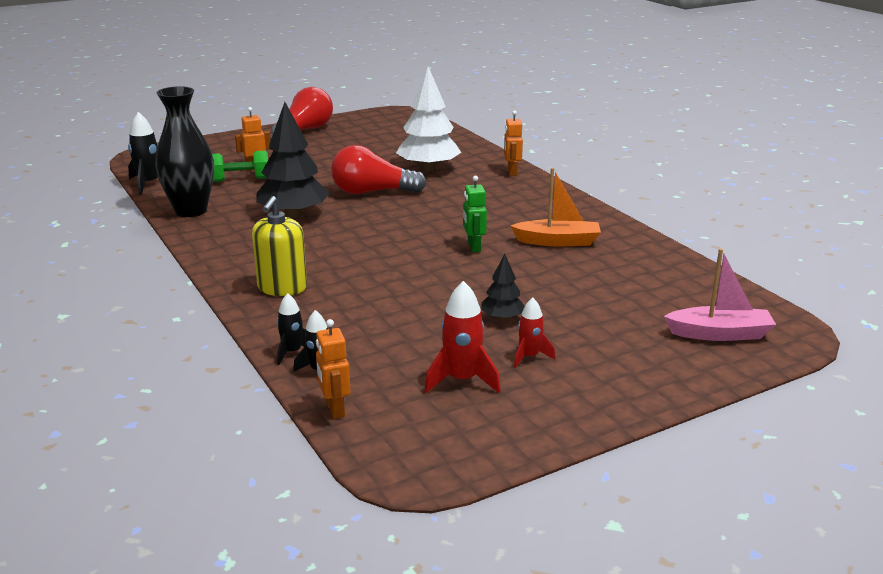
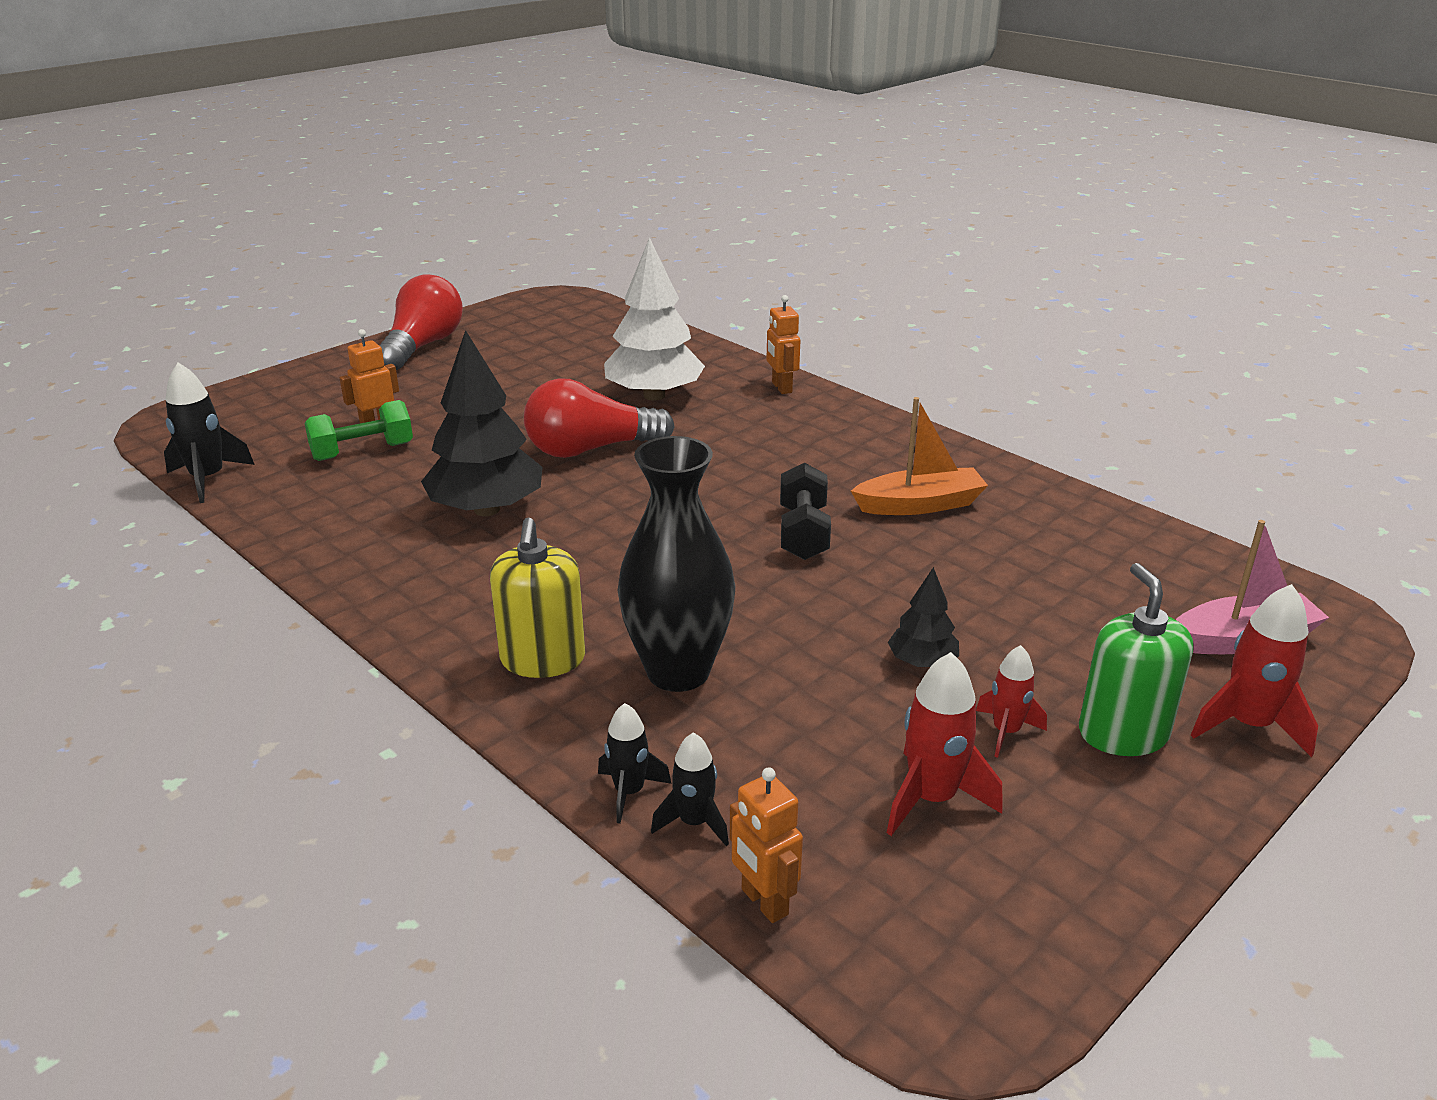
camera: 15 degrees left, 5 degrees up
black vase [155,86,214,217] -> black vase moved to [618,436,735,692]
green robot [463,176,487,252] -> black dumbbell [780,463,831,560]
none -> green soap dispenser [1079,563,1194,756]
none -> red rocket [1191,584,1318,757]

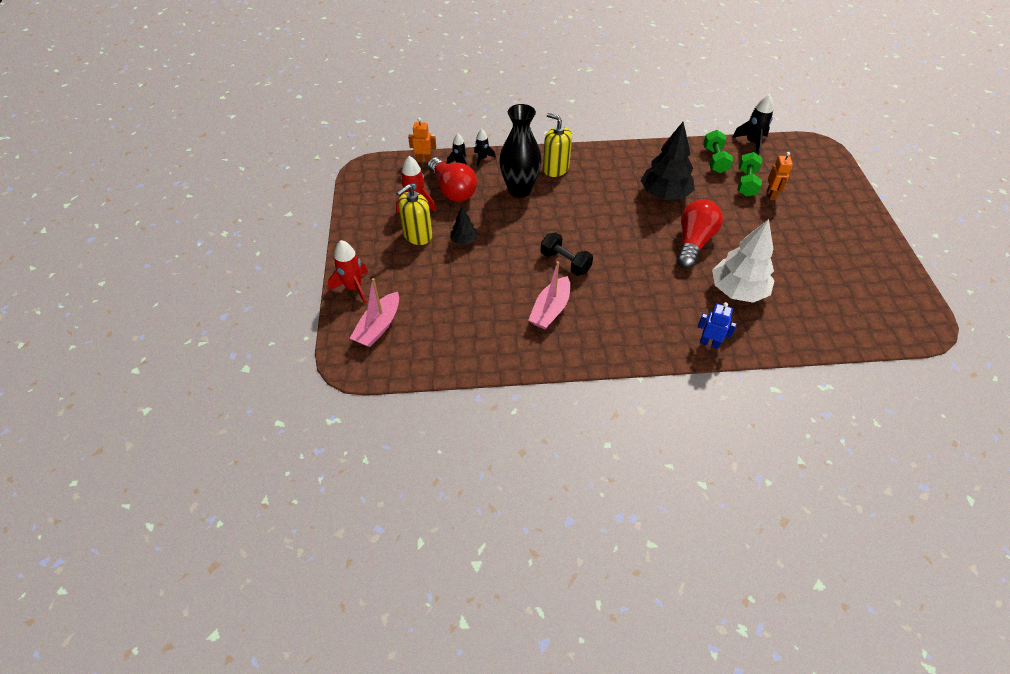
camera: 130 degrees right, 20 degrees up
red light bulb [379,275,463,370] -> red light bulb moved to [427,157,477,202]
orange robot [767,295,800,394] -> blue robot [698,302,737,349]
orange boat [851,397,988,515] -> pink boat [528,261,570,329]
red rocket [976,645,1047,758] -> yellow soap dispenser [397,184,432,245]
green soap dispenser [1079,563,1194,756] -> none
none -> green dumbbell [703,130,733,173]

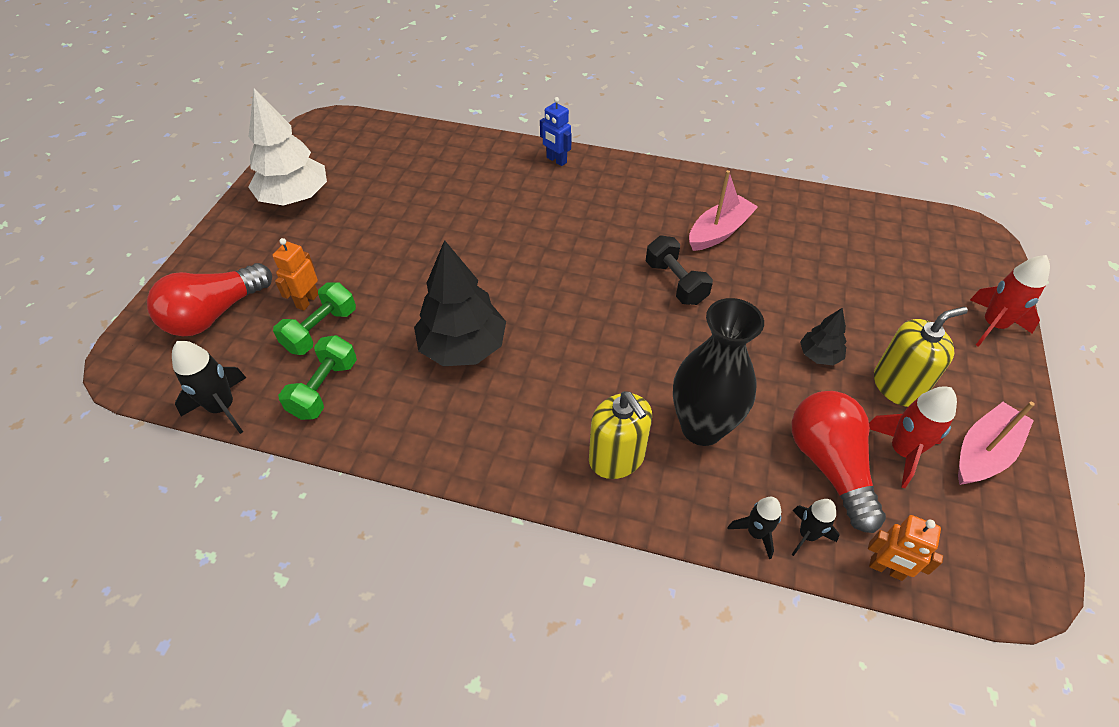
camera: 160 degrees left, 0 degrees up
pink boat [349,278,399,347] -> pink boat moved to [958,402,1035,485]
red light bulb [677,199,723,268] -> red light bulb moved to [147,263,272,336]
white tree [712,219,775,303] -> white tree moved to [248,88,327,206]

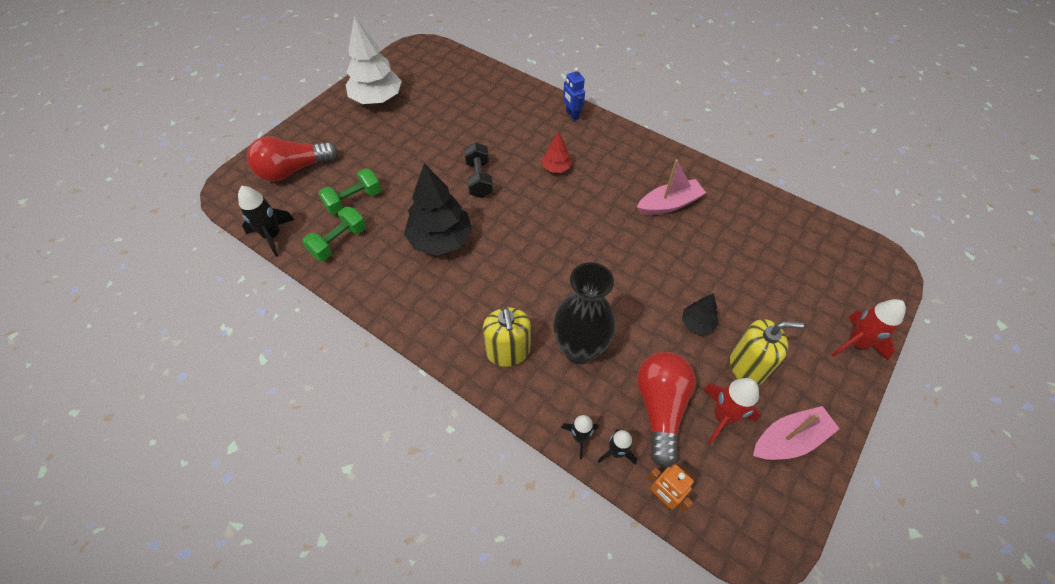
camera: 20 degrees right, 5 degrees up
orange robot [272,238,318,311] -> none
black dumbbell [646,236,713,305] -> black dumbbell moved to [464,142,493,198]
none -> red tree [542,131,572,173]

